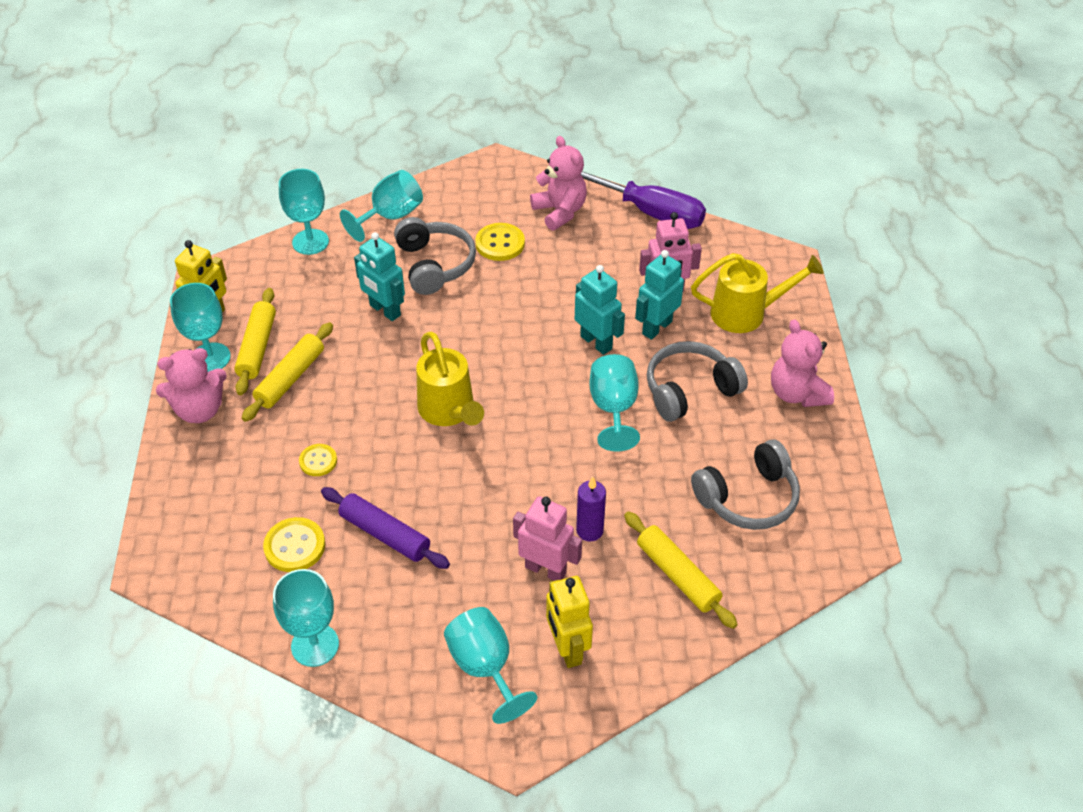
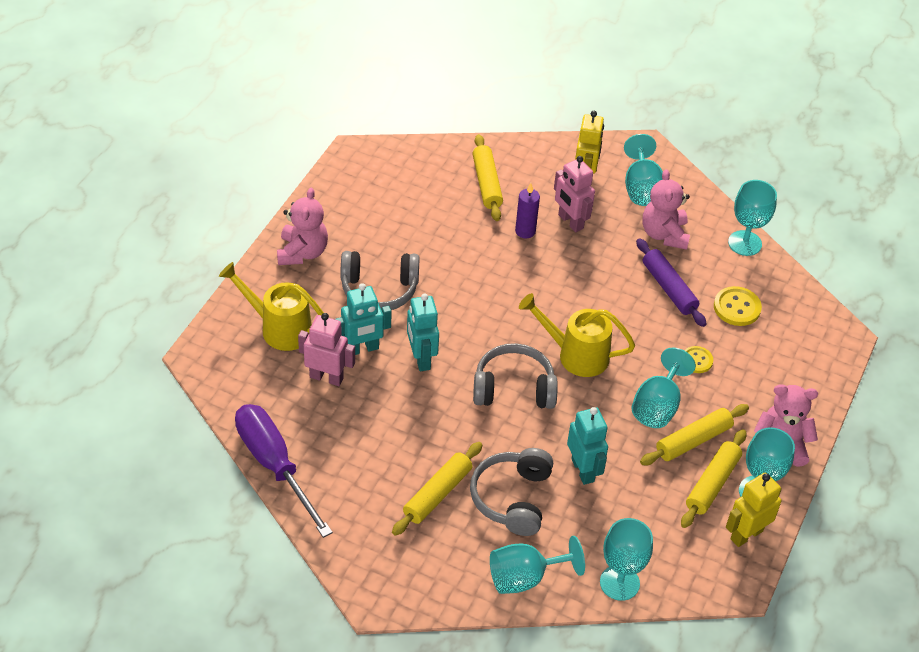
camera: 155 degrees left, 0 degrees up
yellow watering can [416,332,484,426] -> yellow watering can turned 75 degrees counterclockwise [519,293,635,377]
yellow button [475,223,525,261] -> yellow rolling pin [392,442,482,536]
pink teddy bear [530,136,587,231] -> pink teddy bear moved to [642,169,690,250]
turquoise goblet [589,354,640,451] -> turquoise goblet moved to [631,348,696,428]
grey headphones [691,440,800,530] -> grey headphones moved to [473,343,558,409]

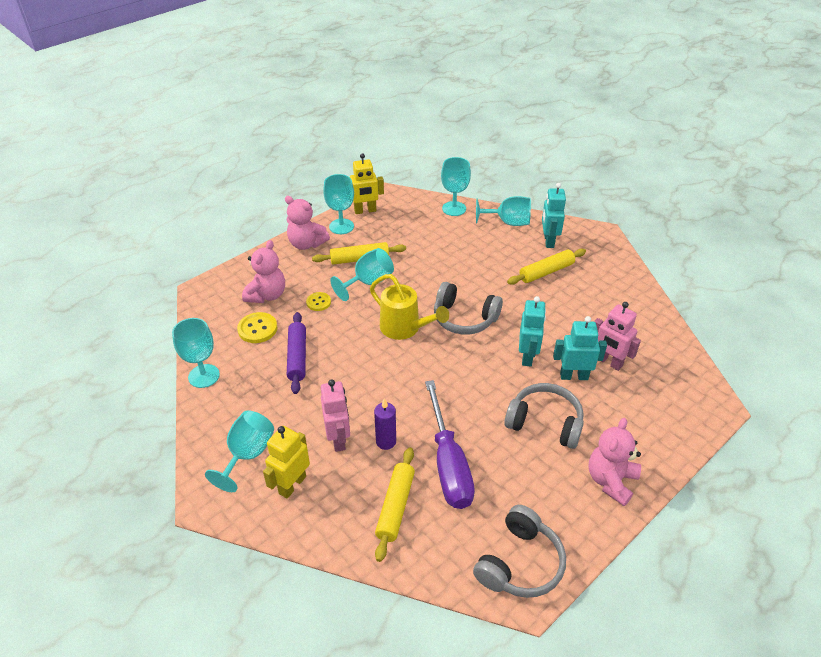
camera: 155 degrees left, 5 degrees down
yellow watering can [219,262,324,351] -> none
purple screwdriver [235,404,333,538] -> purple screwdriver moved to [425,380,475,509]
grey headphones [470,448,553,536] -> grey headphones moved to [473,505,566,598]
turquoise robot [567,407,608,485] -> turquoise robot moved to [542,183,566,248]
pink teddy bear [642,169,690,250] -> pink teddy bear moved to [242,240,285,303]
yellow rolling pin [681,429,746,528] -> none

